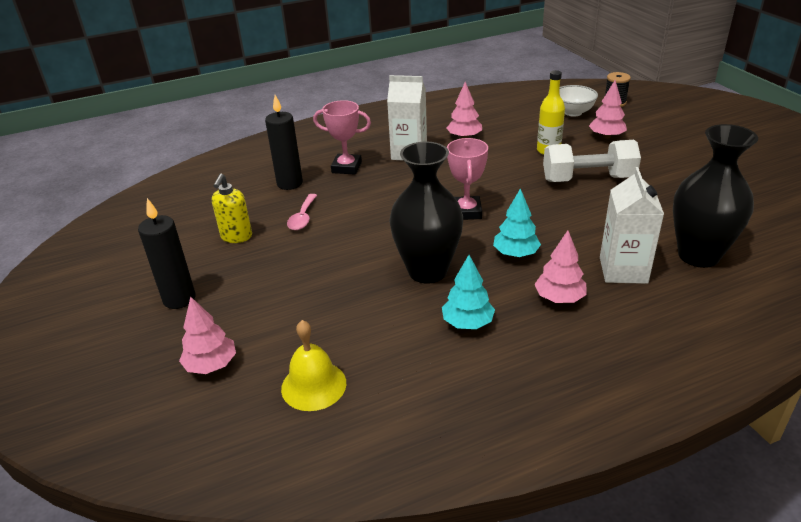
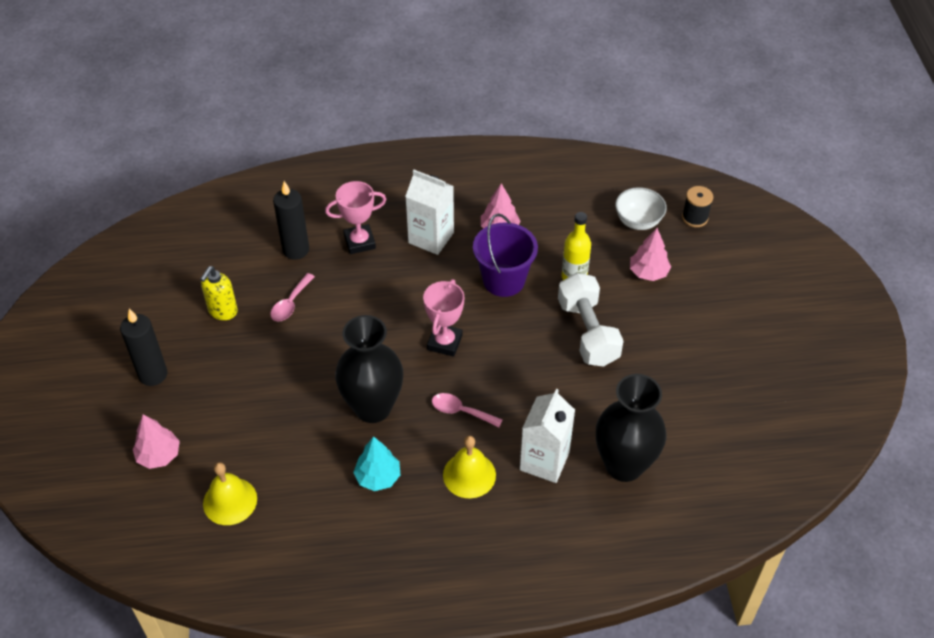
camera: 15 degrees right, 15 degrees up
pink trophy [313,100,371,175] -> pink trophy turned 45 degrees counterclockwise [325,181,387,254]
turquoise tree [493,188,541,257] -> pink spoon [432,393,503,427]
pink tree [534,230,586,303] -> yellow bell [443,436,496,498]
white dumbbell [543,140,641,182] -> white dumbbell turned 60 degrees clockwise [558,273,624,367]
none -> purple bucket [473,213,538,297]

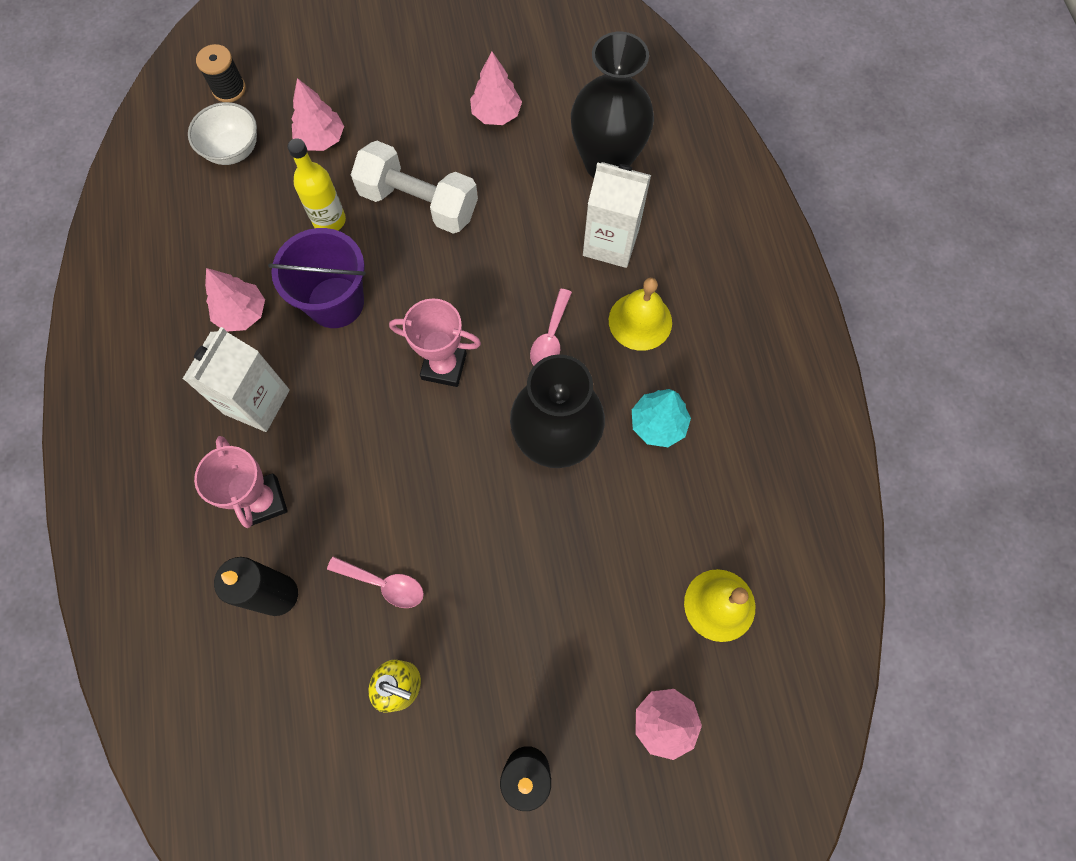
camera: 95 degrees left, 20 degrees up
white dumbbell [558,273,624,367] -> white dumbbell turned 45 degrees clockwise [351,141,478,234]
none -> pink tree [470,52,522,125]

